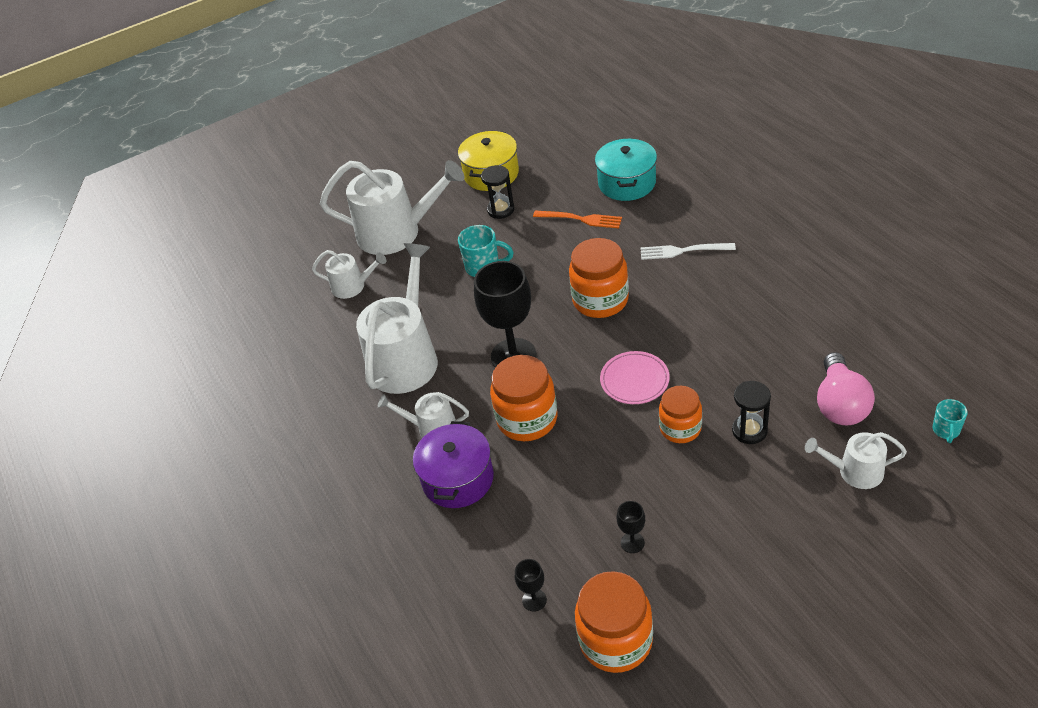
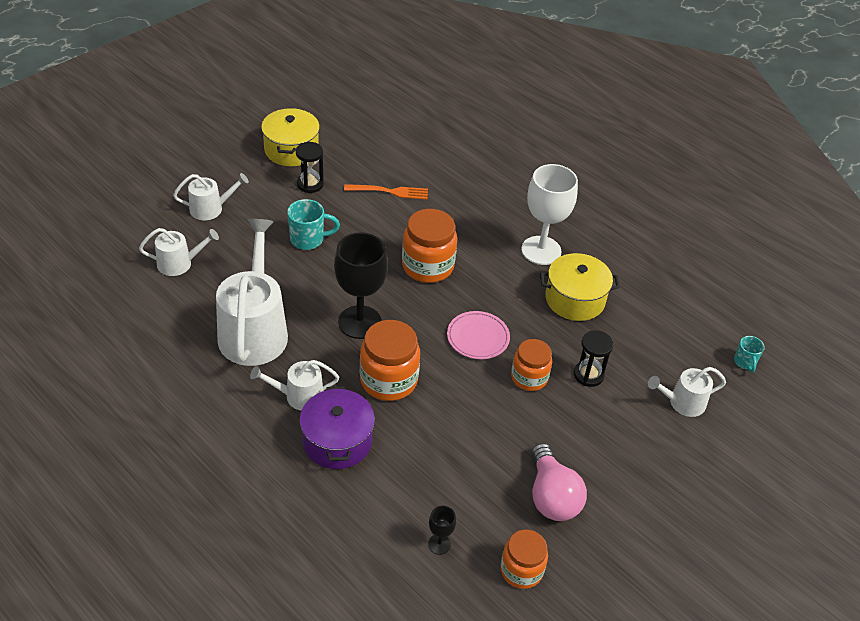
camera: 25 degrees left, 0 degrees up
white watering can [320,160,464,255] -> white watering can [173,173,249,220], size x0.51
orange jar [575,571,653,673] -> orange jar [500,529,548,589], size x0.66
turquoise pot [595,138,657,201] -> none
black goblet [617,501,645,553] -> none
white fork [640,243,736,260] -> none
pink light bulb [817,352,875,425] -> pink light bulb moved to [531,443,587,521]
none -> white goblet [521,164,578,265]
none -> yellow pot [540,253,620,321]

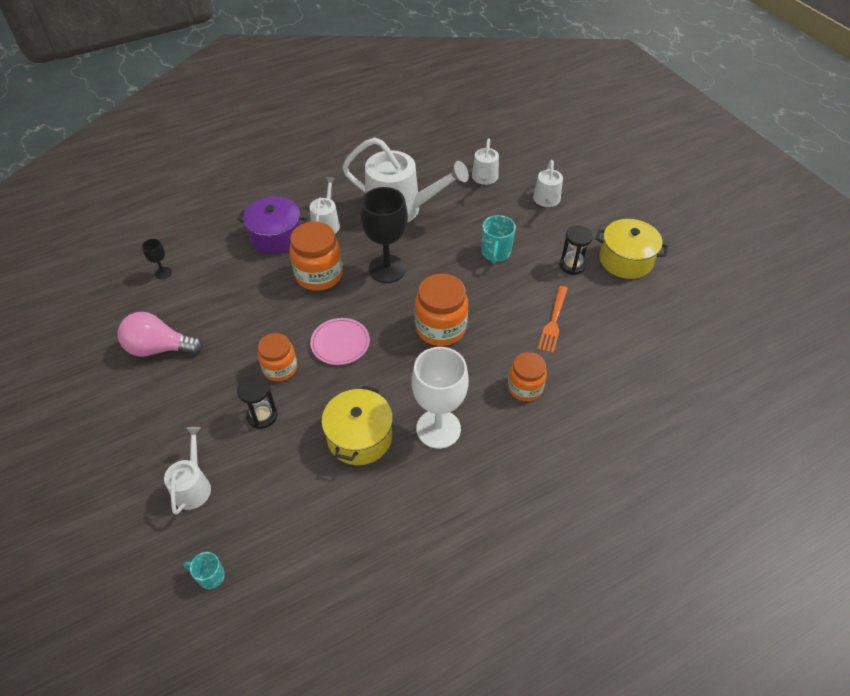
camera: 110 degrees right, 5 degrees up
orange jar [500,529,548,589] -> orange jar moved to [508,352,547,401]

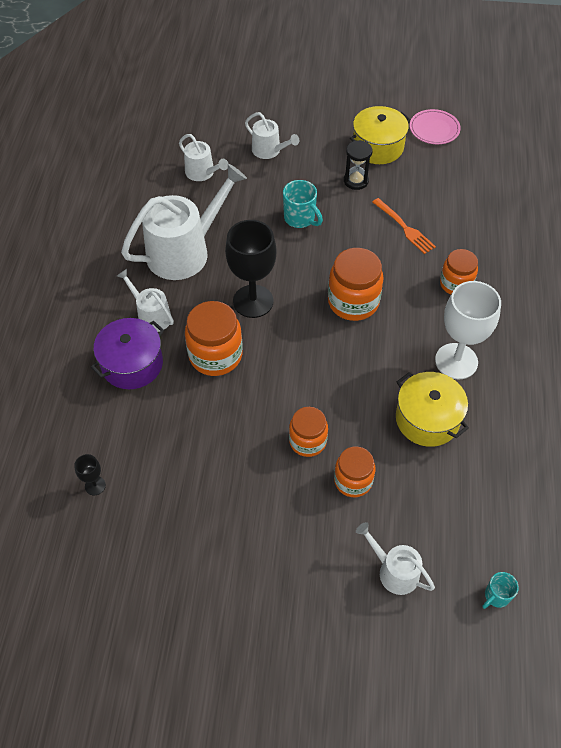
camera: 55 degrees left, 5 degrees up
pink light bulb [118,312,203,357] -> none
black hourglass [237,375,278,429] -> orange jar [334,446,375,497]
pink plate [310,318,370,365] -> pink plate moved to [410,109,461,144]

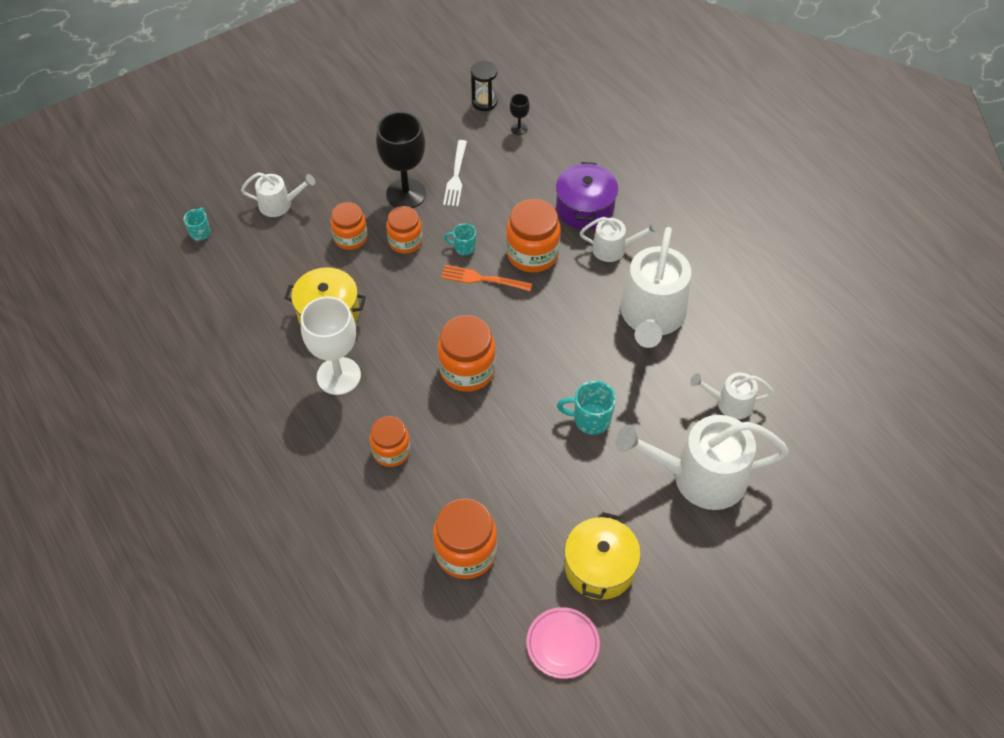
camera: 140 degrees right, 0 degrees up
black goblet [225,220,277,318] -> black goblet moved to [376,112,426,208]
white watering can [245,112,299,159] -> white watering can [615,415,789,510], size x1.95
black hourglass [344,140,372,190] -> black hourglass moved to [471,61,498,111]
orange fork [372,198,436,254] -> orange fork moved to [441,265,532,291]
none -> orange jar [433,499,497,579]
none -> white fork [443,140,467,207]
none -> turquoise mug [444,223,476,255]

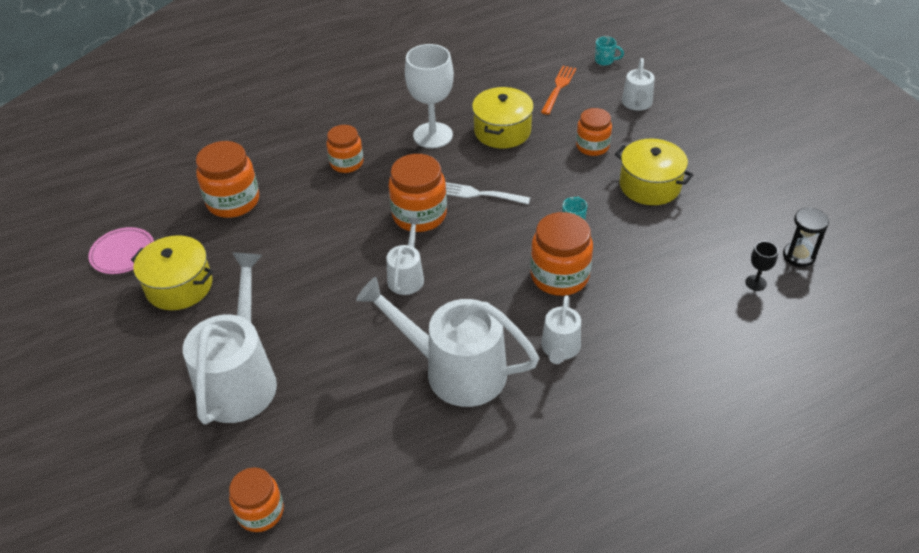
camera: 100 degrees right, 10 degrees down
black goblet [376,112,426,208] -> yellow pot [615,138,693,205]
orange jar [386,206,422,254] -> orange jar moved to [229,467,284,532]
orange fork [441,265,532,291] -> orange fork moved to [541,66,576,115]
white fork [443,140,467,207] -> white fork moved to [446,182,530,204]
purple pot [556,162,618,230] -> none
turquoise mug [557,381,616,435] -> none
white watering can [690,372,774,419] -> white watering can moved to [386,217,424,295]

